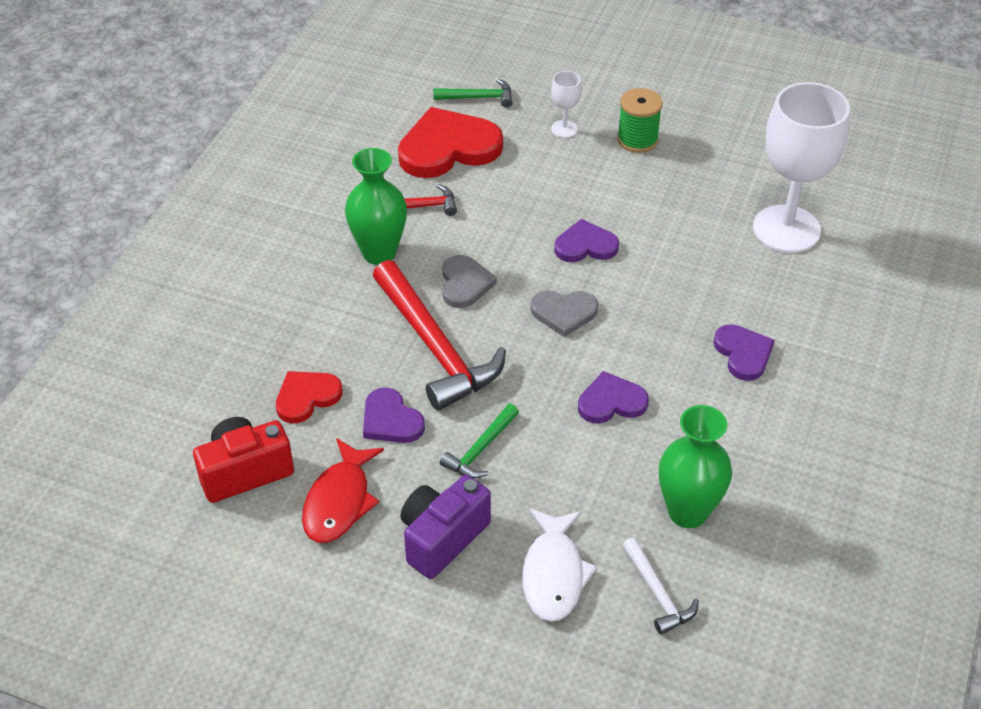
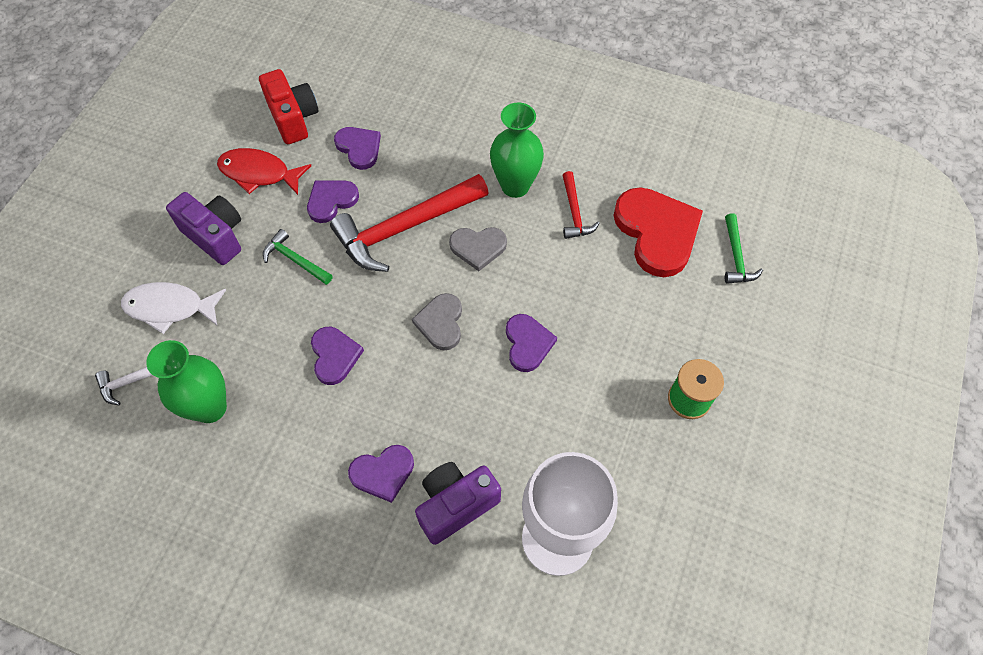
camera: 90 degrees right, 15 degrees up
red heart [276,371,343,423] -> purple heart [334,127,381,170]
white goblet [551,71,582,138] -> none
none -> purple camera [415,462,501,545]

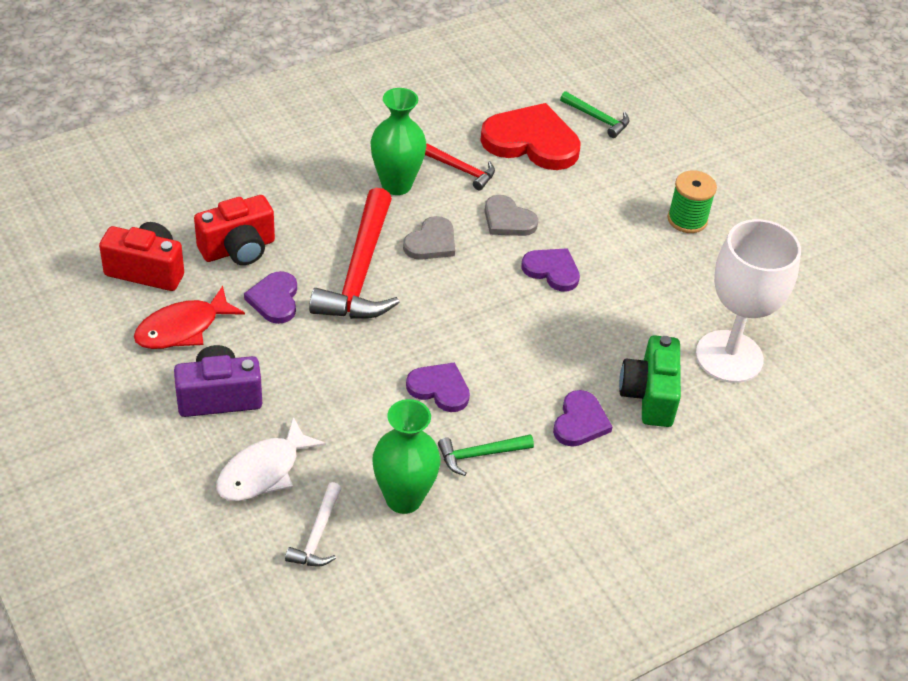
camera: 55 degrees left, 15 degrees down
green hammer [263,229,333,285] -> green hammer moved to [438,434,534,476]
purple heart [334,127,381,170] -> red camera [194,195,275,265]
grey heart [412,293,462,351] -> grey heart moved to [485,195,538,236]
purple camera [415,462,501,545] -> green camera [619,335,681,427]

